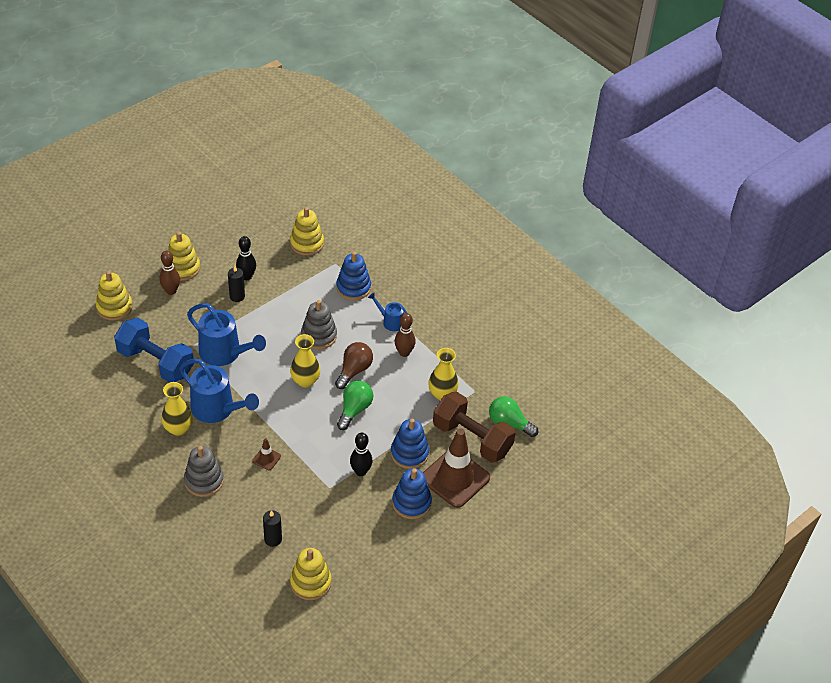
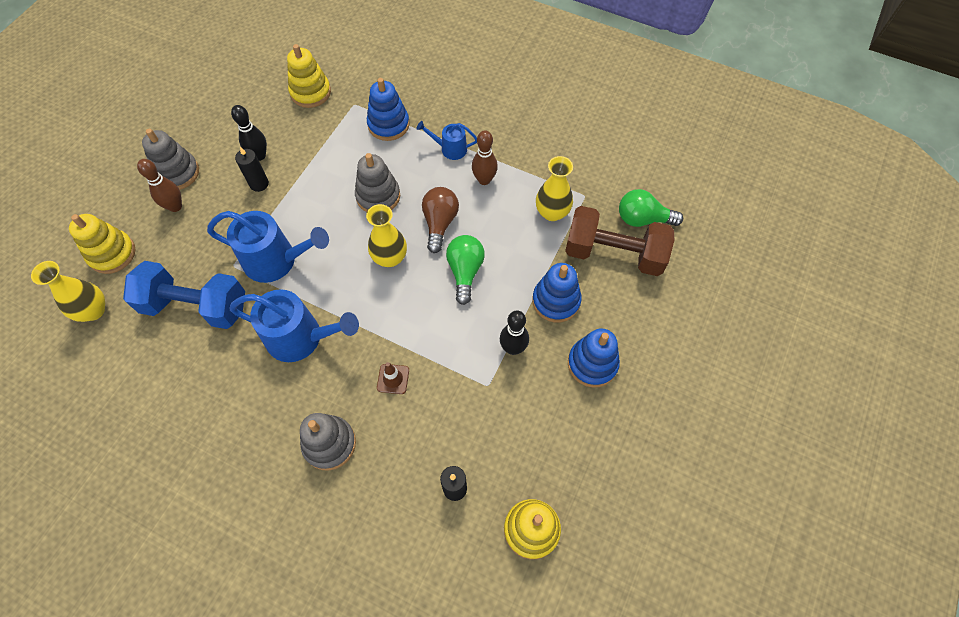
camera: 20 degrees left, 15 degrees up
yellow vase [161,382,193,436] -> yellow vase moved to [31,261,105,322]
yellow stacking toy [168,232,200,281] -> grey stacking toy [142,129,199,190]
brown traffic cone [423,429,490,508] -> none

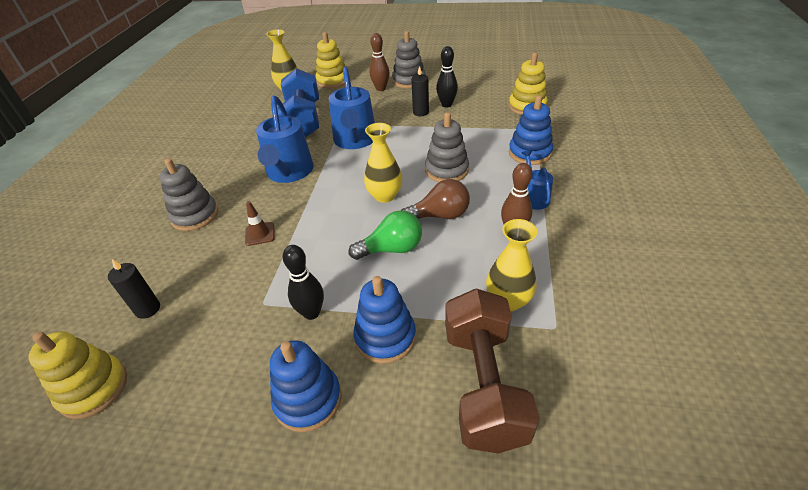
camera: 75 degrees right, 20 degrees down
green light bulb [619,189,683,227] -> none

